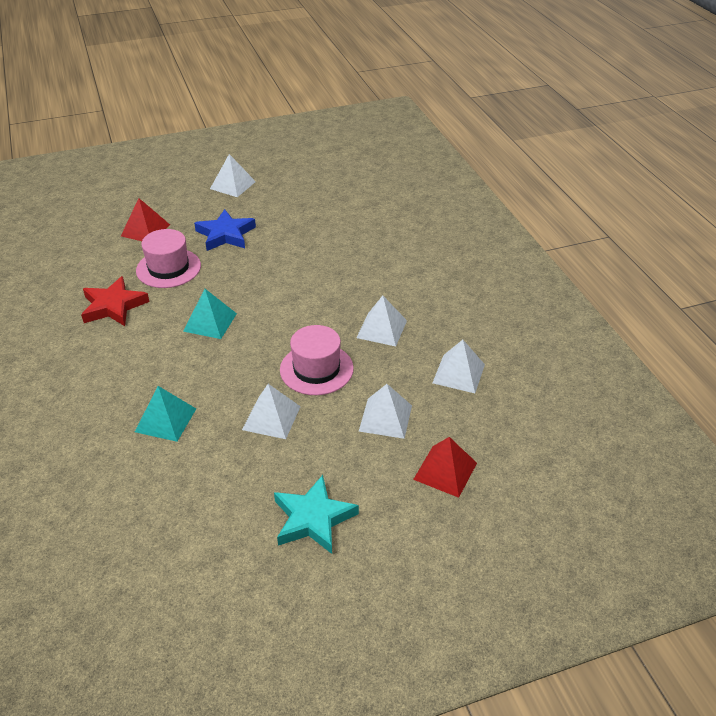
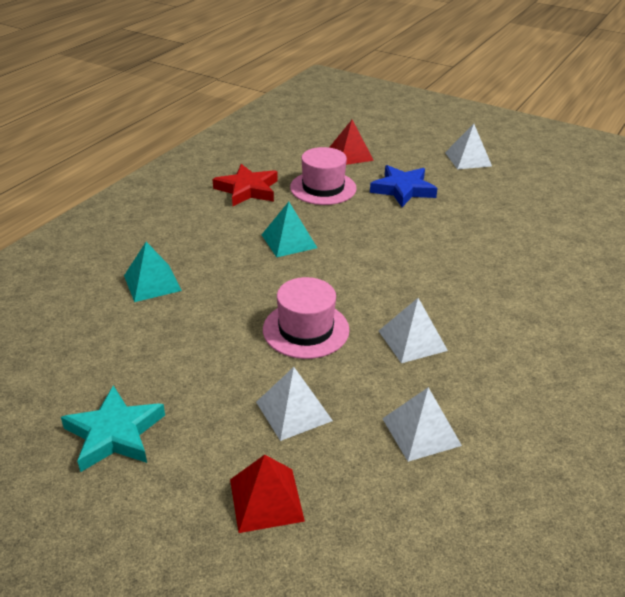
camera: 50 degrees right, 5 degrees down
white pyramid [242,384,301,439] -> none

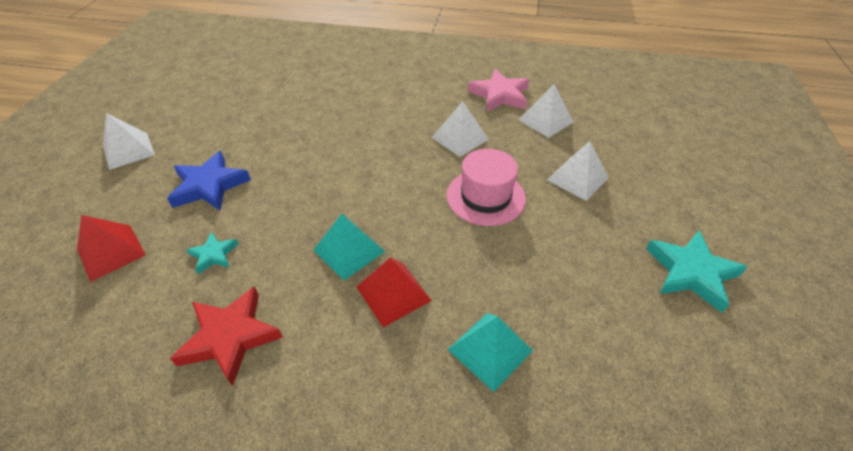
camera: 110 degrees left, 10 degrees up
red pyramid [230,455,305,533] -> red pyramid moved to [357,257,432,327]
pink hat [290,147,357,205] -> turquoise star [186,232,238,274]
none -> pink star [468,69,530,112]

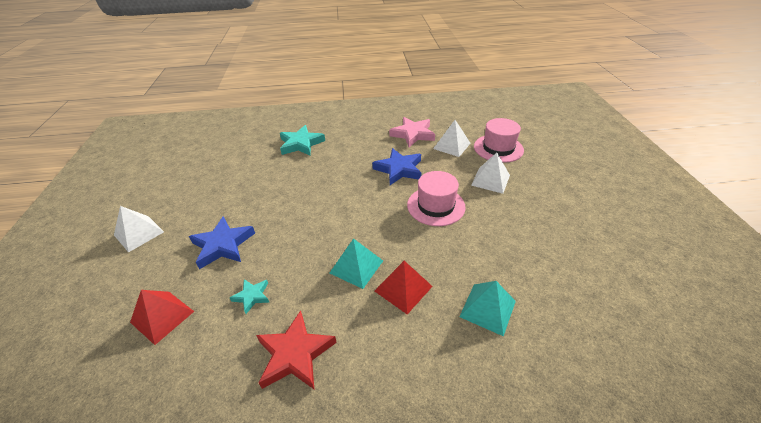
camera: 15 degrees left, 5 degrees down
white pyramid [432,101,489,157] -> blue star [372,148,422,185]
turquoise star [646,231,748,313] -> turquoise star moved to [280,125,325,156]
none -> pink hat [474,118,524,163]

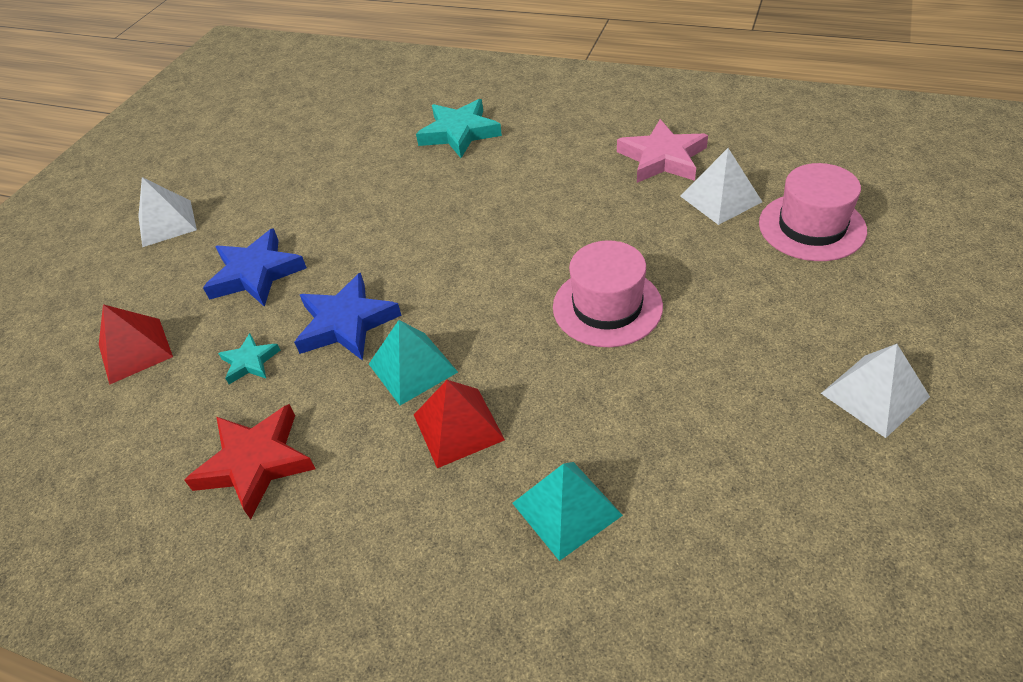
camera: 30 degrees right, 5 degrees up
blue star [372,148,422,185] -> blue star moved to [294,273,402,361]
white pyramid [471,153,510,194] -> white pyramid moved to [821,344,930,438]

